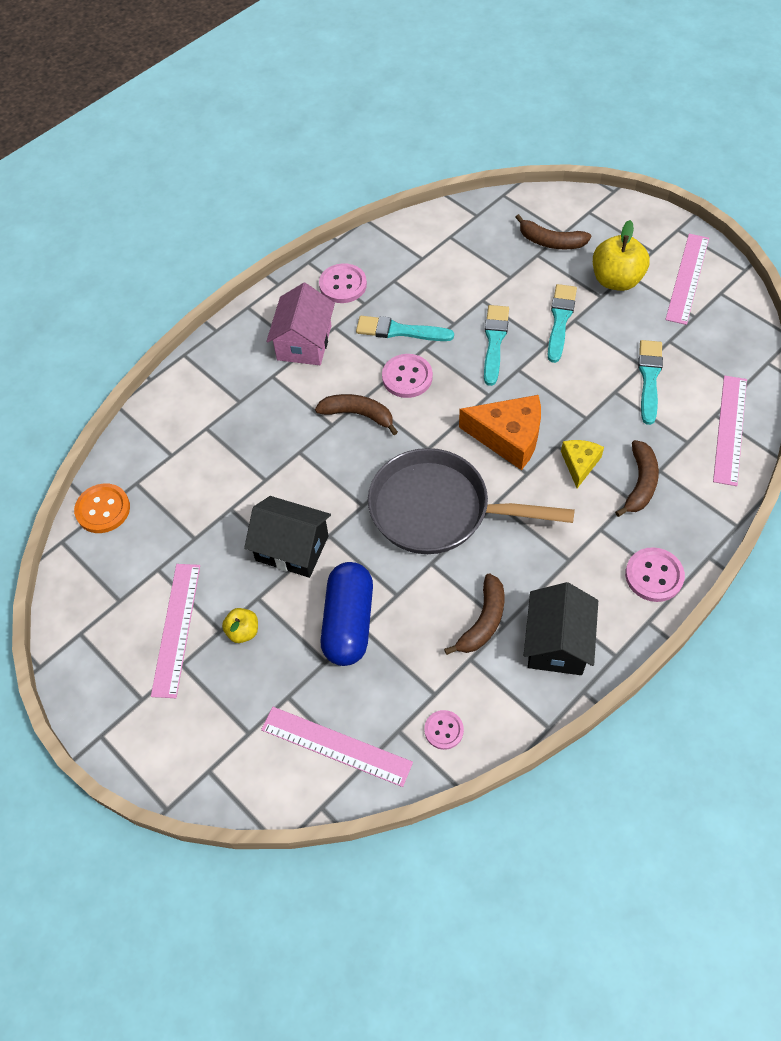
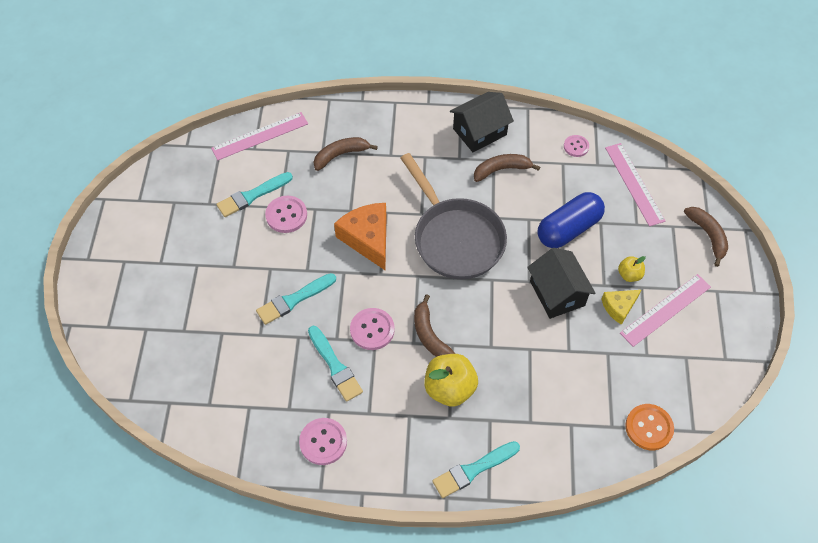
camera: 135 degrees left, 0 degrees up
pink house [266,283,335,365] -> none
brown banana [515,214,591,250] -> brown banana moved to [684,207,728,267]
turquoise brush [548,284,577,363] -> turquoise brush moved to [432,441,520,498]
yellow cheese [561,440,604,488] -> yellow cheese moved to [601,290,641,325]
yellow apple [593,220,650,291] -> yellow apple moved to [424,354,478,407]
pink button [625,547,685,602] -> pink button moved to [265,196,307,233]
pink ruler [665,234,709,325] -> none

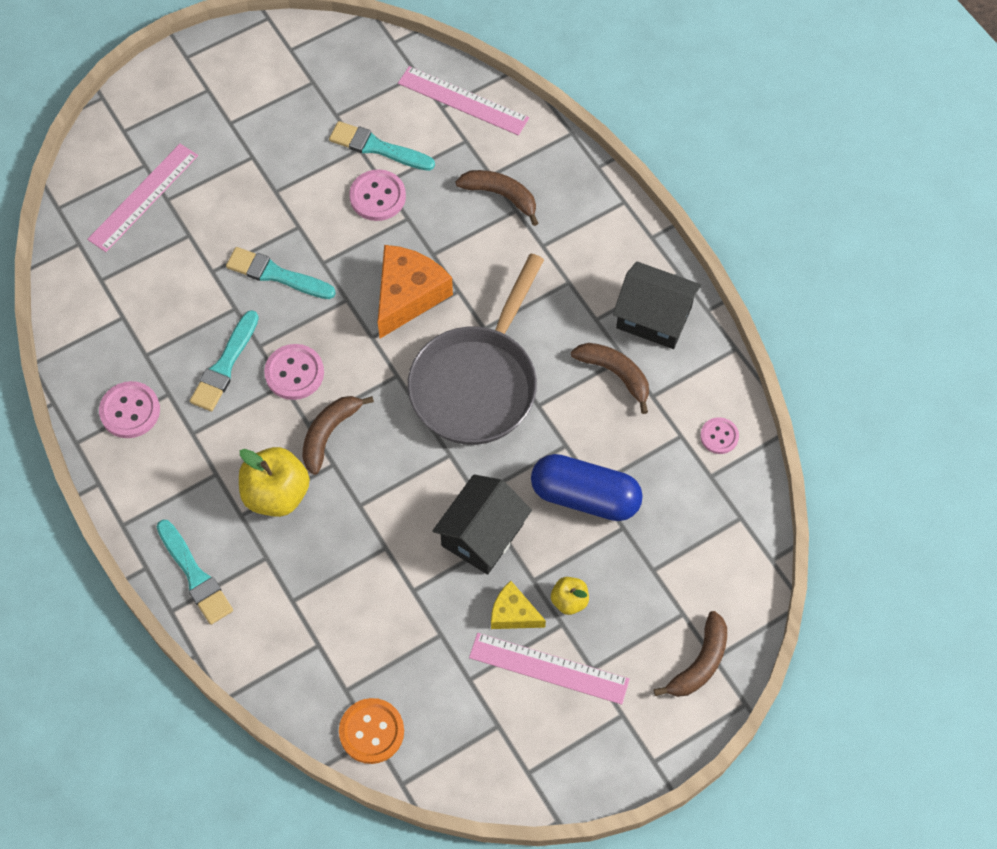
camera: 55 degrees right, 5 degrees up
turquoise brush [432,441,520,498] -> turquoise brush turned 150 degrees counterclockwise [156,520,233,625]
pink ruler [605,143,665,226] -> pink ruler moved to [87,144,198,252]

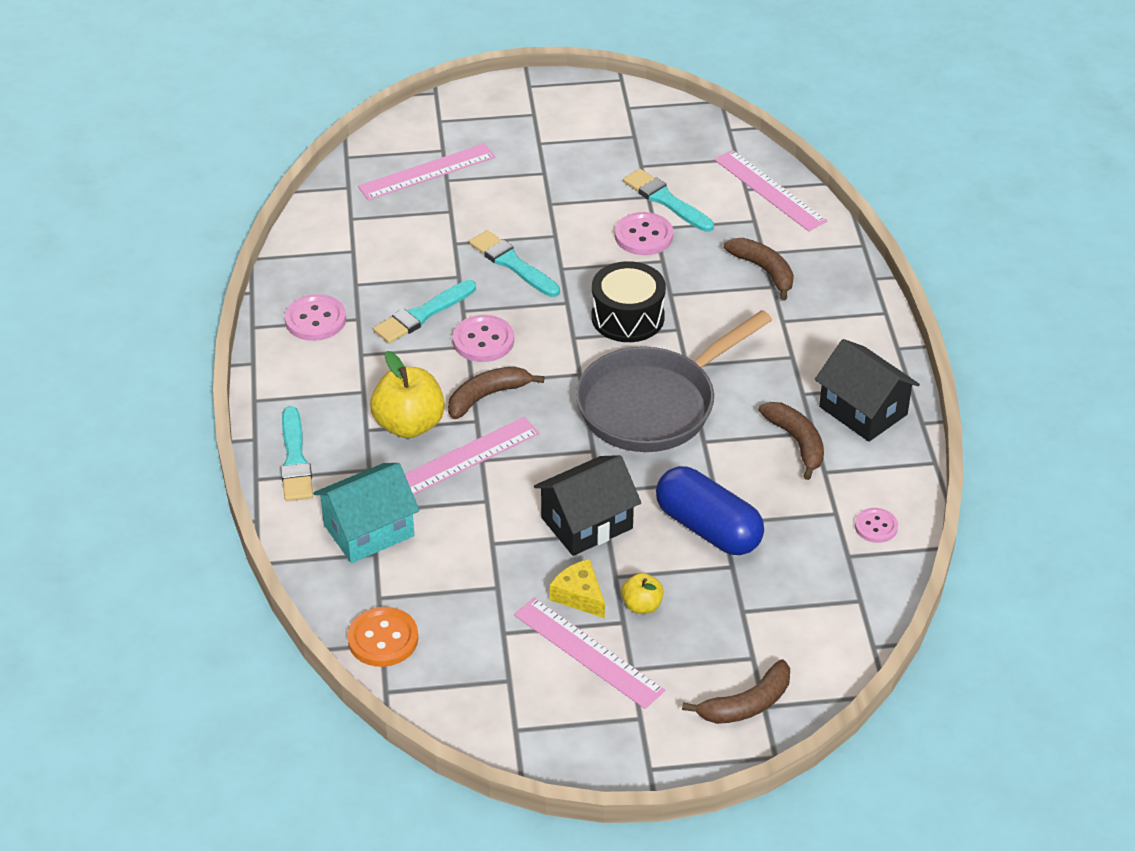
camera: 25 degrees right, 20 degrees down
orange cheese [378,245,453,338] -> black drum [591,261,666,342]
none -> turquoise house [313,463,420,563]
none -> pink ruler [405,417,540,495]

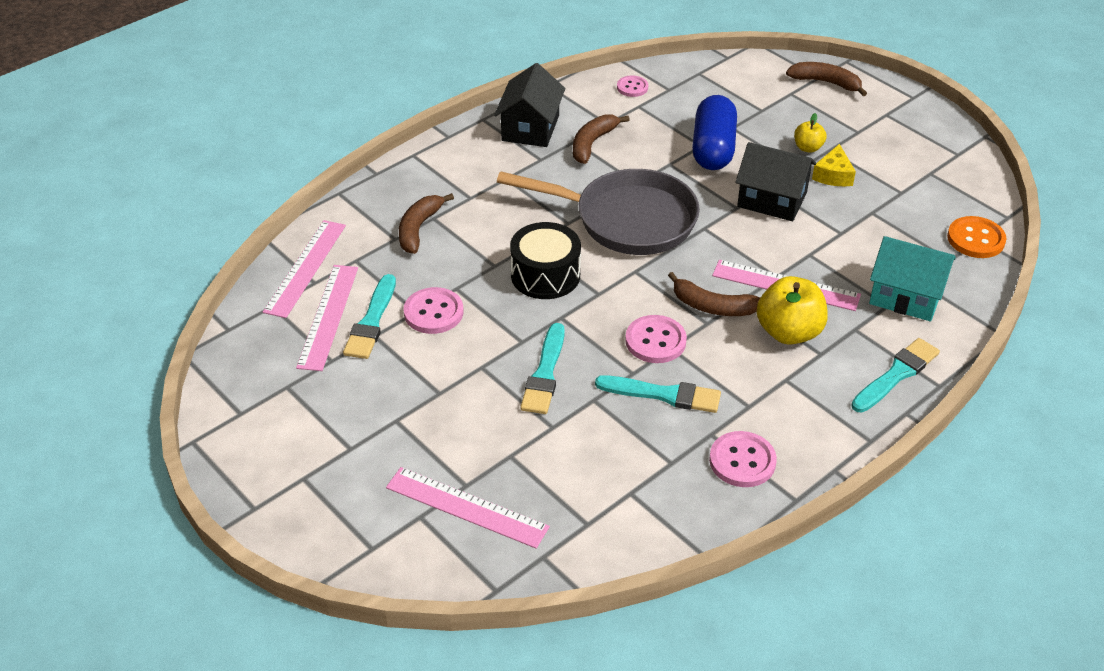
camera: 125 degrees left, 0 degrees up
pink ruler [514,597,665,709] -> pink ruler moved to [296,265,358,371]

